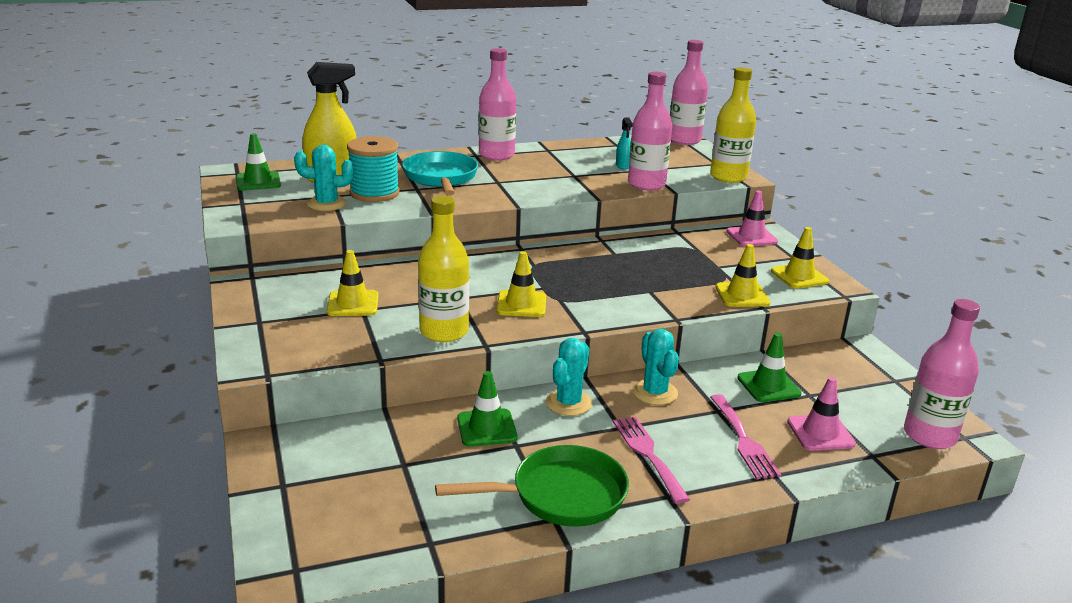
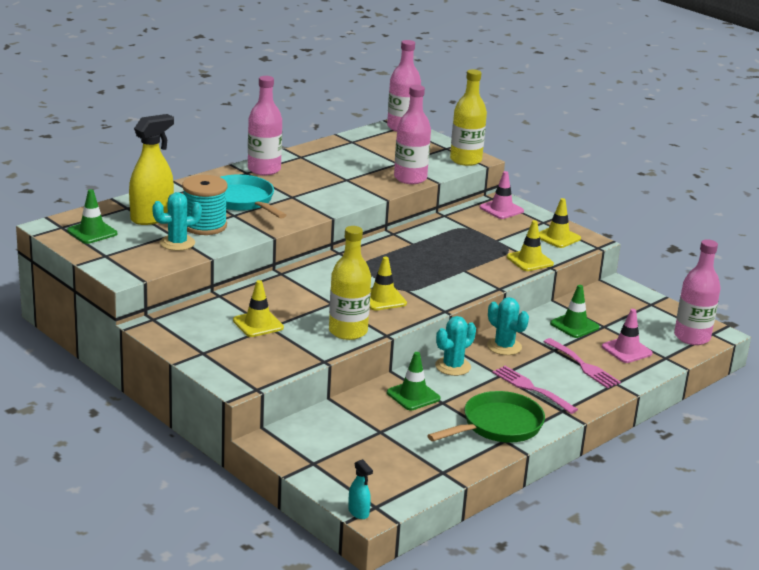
camera: 25 degrees left, 0 degrees up
turquoise cactus [546,338,592,416] -> turquoise cactus turned 45 degrees clockwise [435,316,476,376]
turquoise spray bottle [616,117,633,170] -> turquoise spray bottle moved to [348,459,373,519]

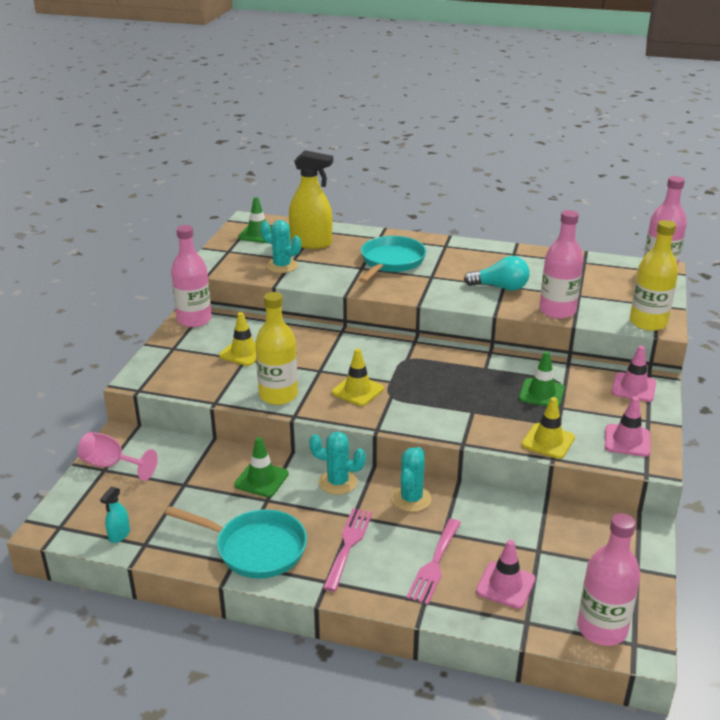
camera: 60 degrees right, 5 degrees up
turquoise spool [182,175,228,235] -> none
pink bottle [248,76,282,175] -> pink bottle moved to [171,225,212,327]
turquoise spray bottle [348,459,373,519] -> turquoise spray bottle moved to [100,487,130,543]
green pan [427,391,545,443] -> turquoise pan [165,506,307,578]
yellow traffic cone [539,198,581,248] -> pink traffic cone [605,397,651,457]
green traffic cone [550,285,600,338] -> green traffic cone moved to [519,351,565,407]
none -> pink goblet [78,432,158,481]
none -> turquoise light bulb [464,256,530,291]

